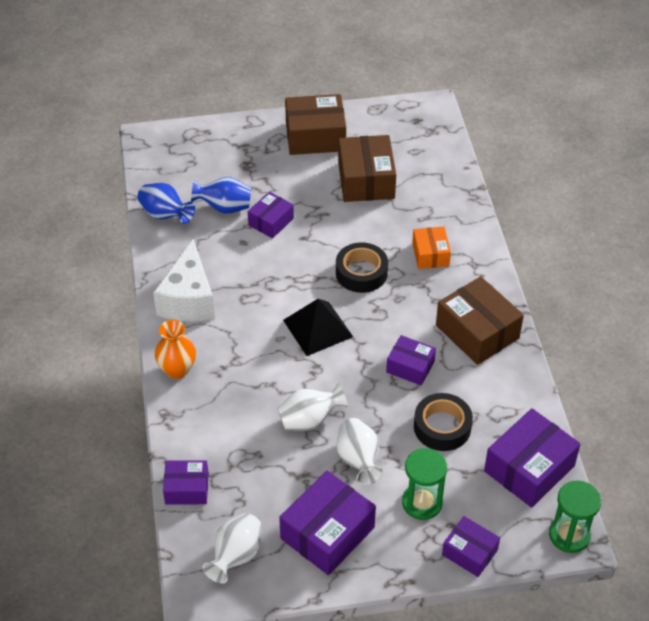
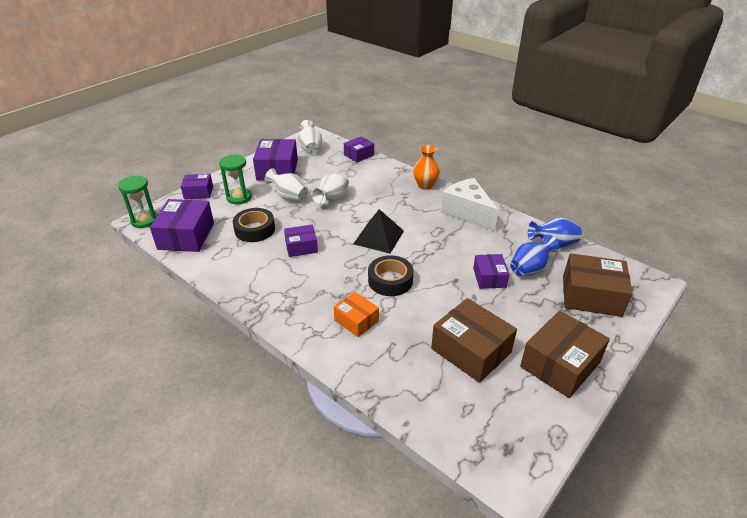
camera: 140 degrees right, 10 degrees down
brown box [436,276,524,365] -> brown box moved to [563,253,633,317]

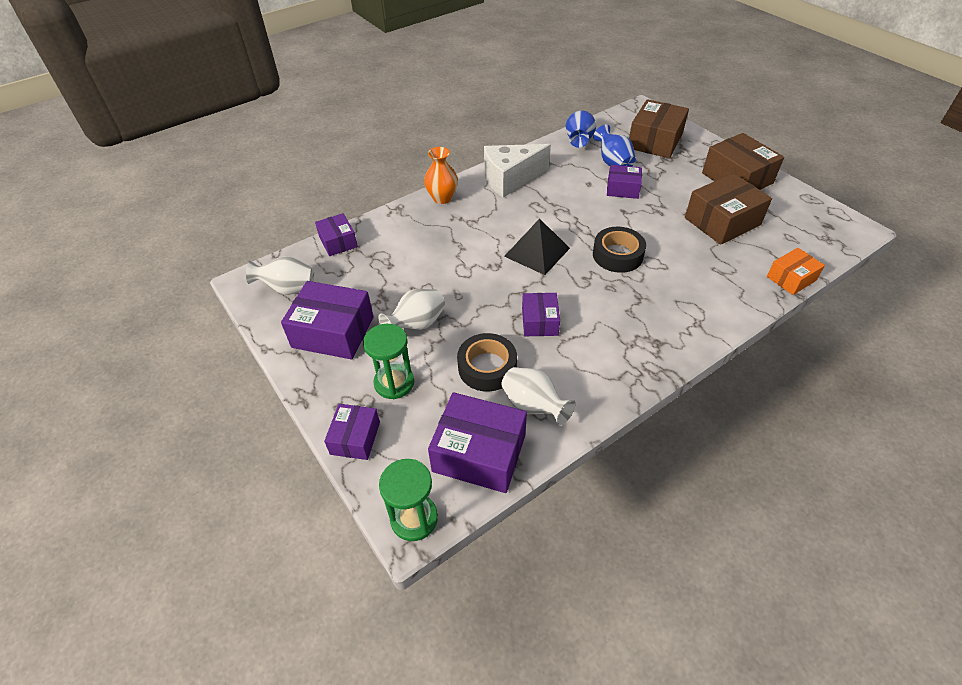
camera: 75 degrees left, 10 degrees up
white vase [311,173,349,204] -> white vase moved to [502,367,575,426]
orange box [334,292,379,337] -> orange box moved to [767,248,825,295]

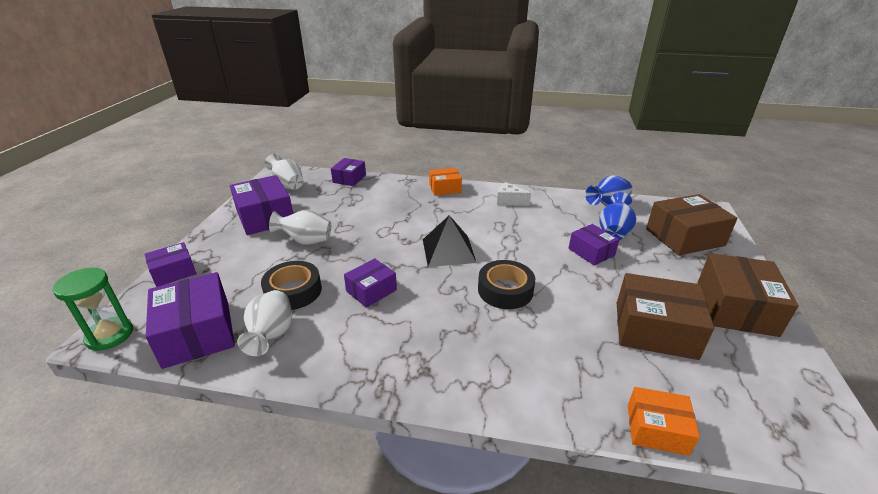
camera: 45 degrees right, 15 degrees down
green hourglass [363,324,414,399] -> none
orange vase [424,147,458,204] -> orange box [429,168,462,196]
white cheese [484,144,551,198] -> white cheese [497,182,531,206], size x0.51

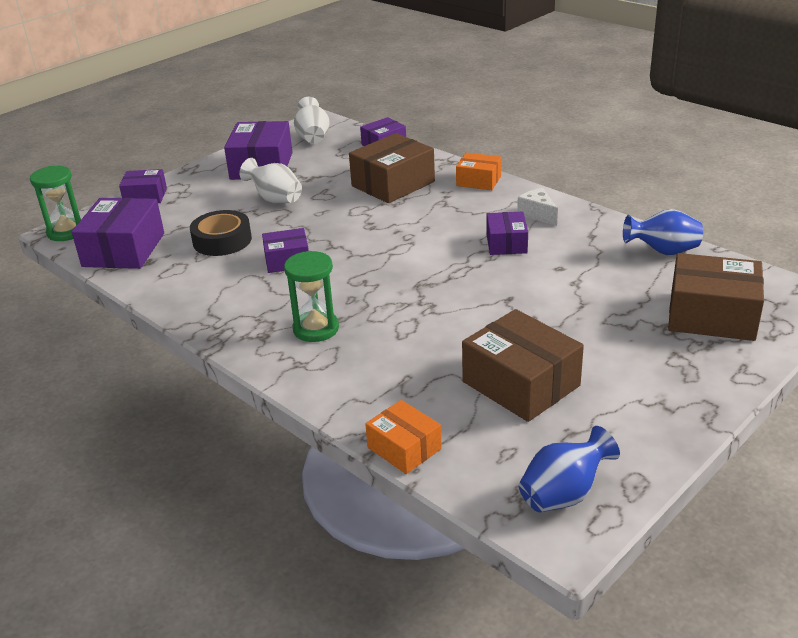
camera: 35 degrees right, 0 degrees up
white vase [237,290,292,356] -> none
black pyramid [423,215,477,267] -> none
black tape [478,260,535,309] -> none
purple box [568,224,619,266] -> purple box moved to [486,212,528,255]
blue vase [599,192,636,240] -> blue vase moved to [519,426,620,512]
brown box [697,253,798,337] -> brown box moved to [349,133,435,203]
none -> green hourglass [284,251,339,342]

